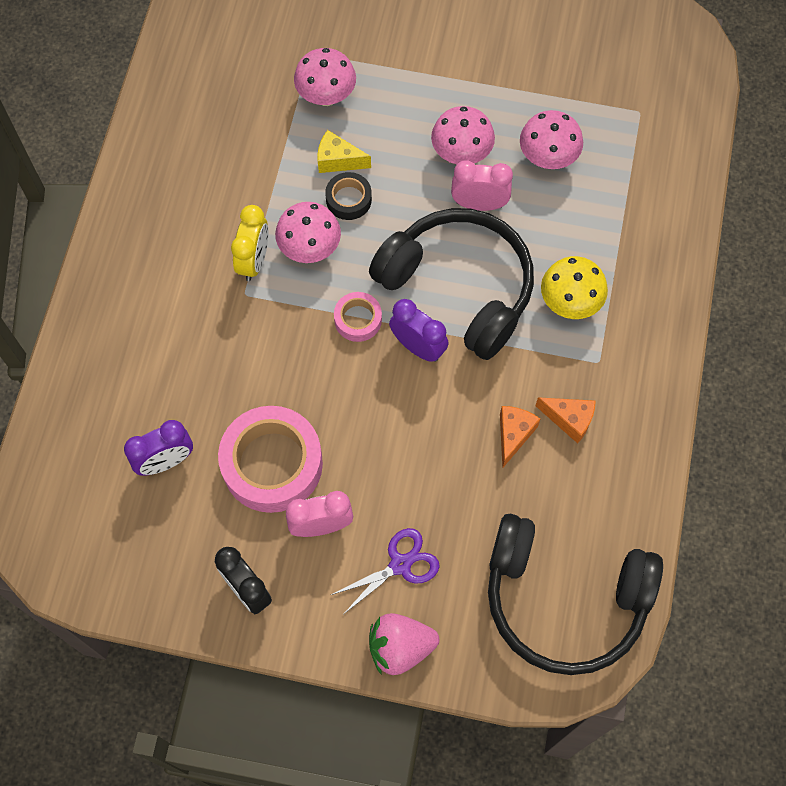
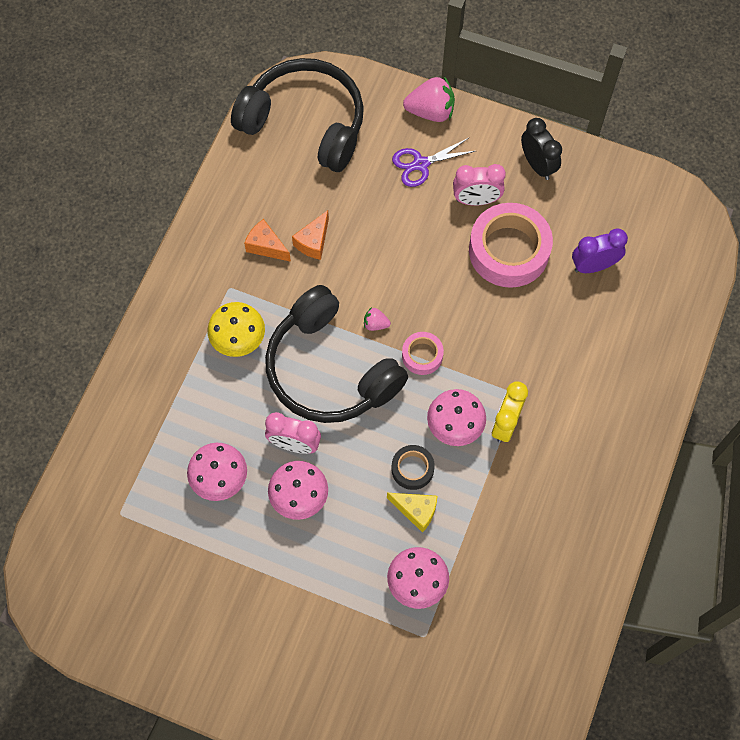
camera: 170 degrees left, 0 degrees up
purple clock [389,299,449,362] -> pink strawberry [364,307,391,331]

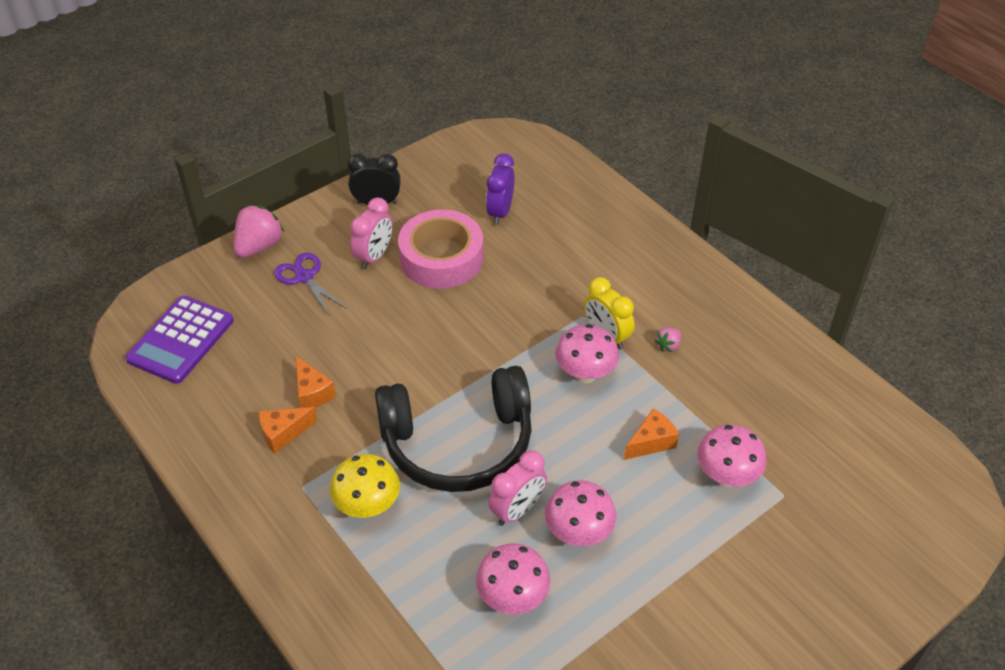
camera: 60 degrees left, 20 degrees down
black headphones [231,58,364,172] -> purple calculator [125,296,234,384]
pink strawberry [364,307,391,331] -> pink strawberry moved to [655,327,681,352]
yellow cheese [387,493,437,533] -> orange cheese [624,408,679,460]
black tape [391,445,435,490] -> none
purple scissors [392,138,475,187] -> purple scissors turned 135 degrees clockwise [274,253,346,315]
pink tape [402,332,444,375] -> none

